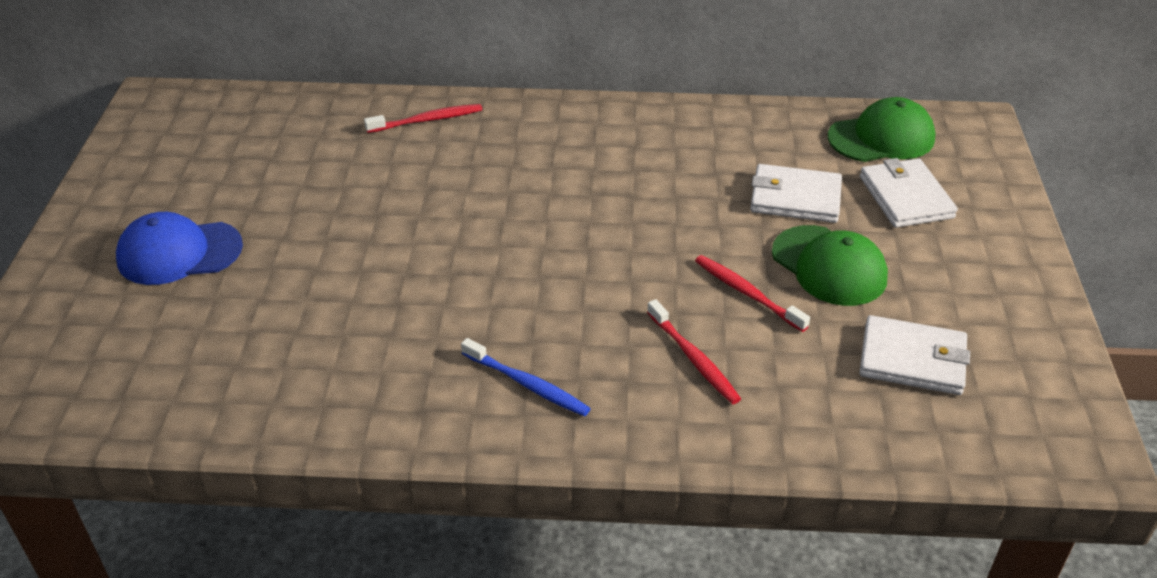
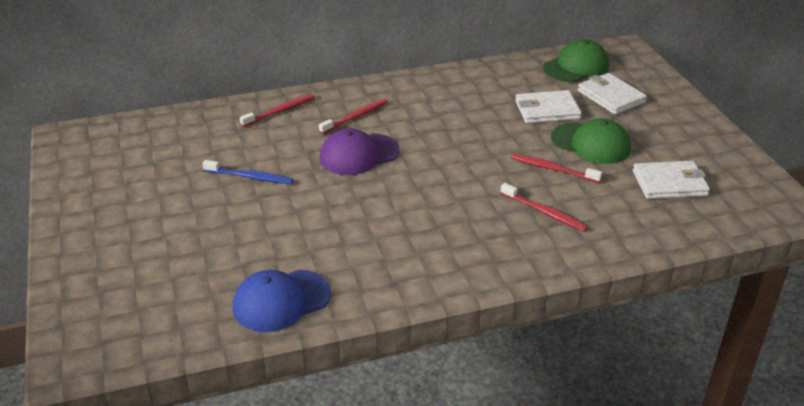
camera: 20 degrees left, 5 degrees down
blue cap [116,212,243,285] -> blue cap moved to [233,270,331,332]
blue toothbrush [461,338,591,417] -> blue toothbrush moved to [202,160,293,184]
none -> red toothbrush [319,99,388,134]
none -> purple cap [320,129,400,175]

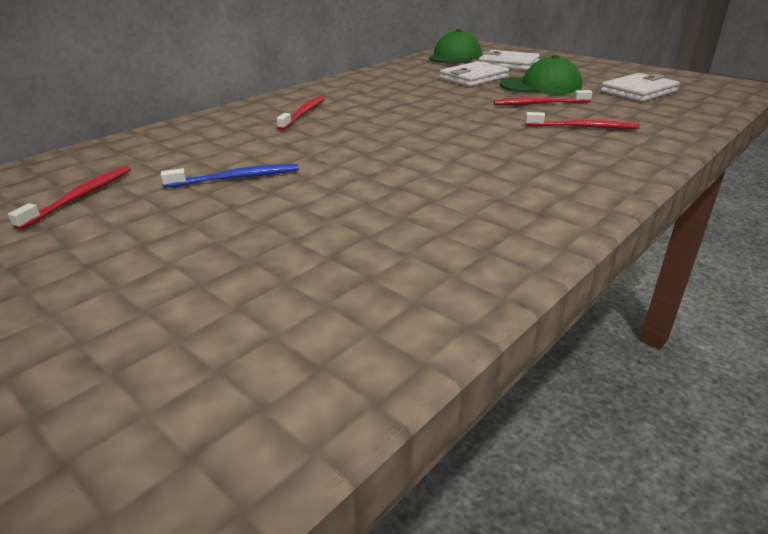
camera: 30 degrees left, 5 degrees down
blue cap [233,270,331,332] -> none
red toothbrush [240,94,315,127] -> red toothbrush moved to [8,166,131,230]
purple cap [320,129,400,175] -> none

